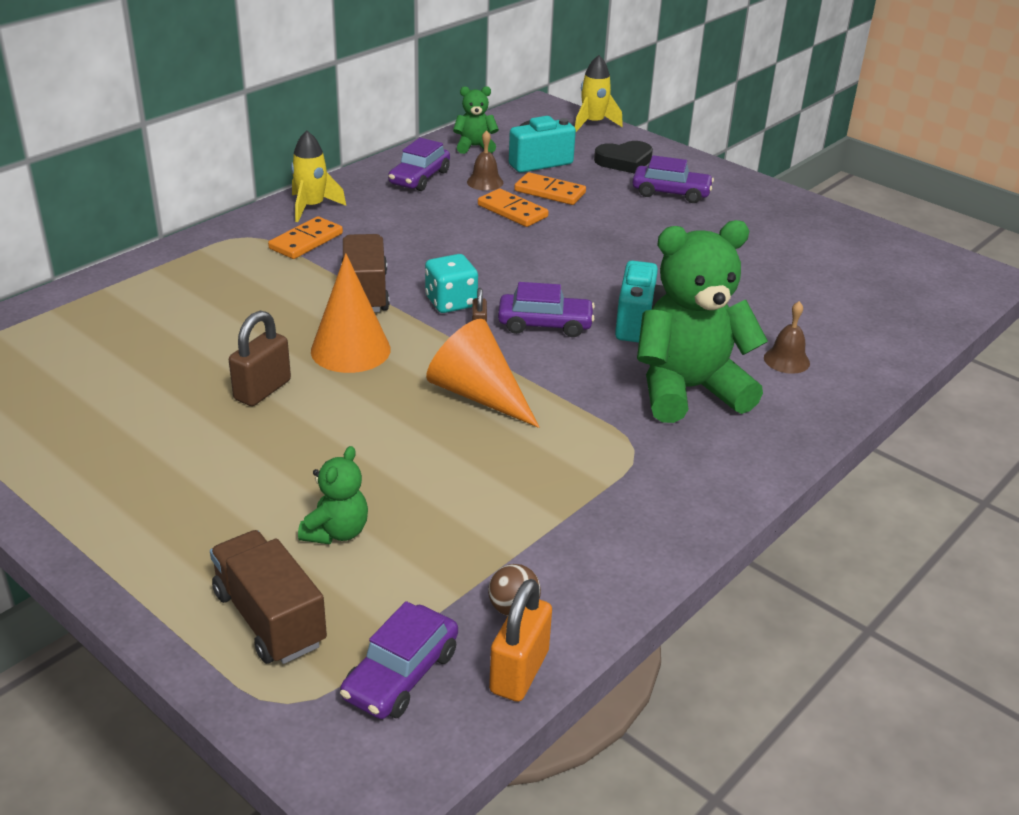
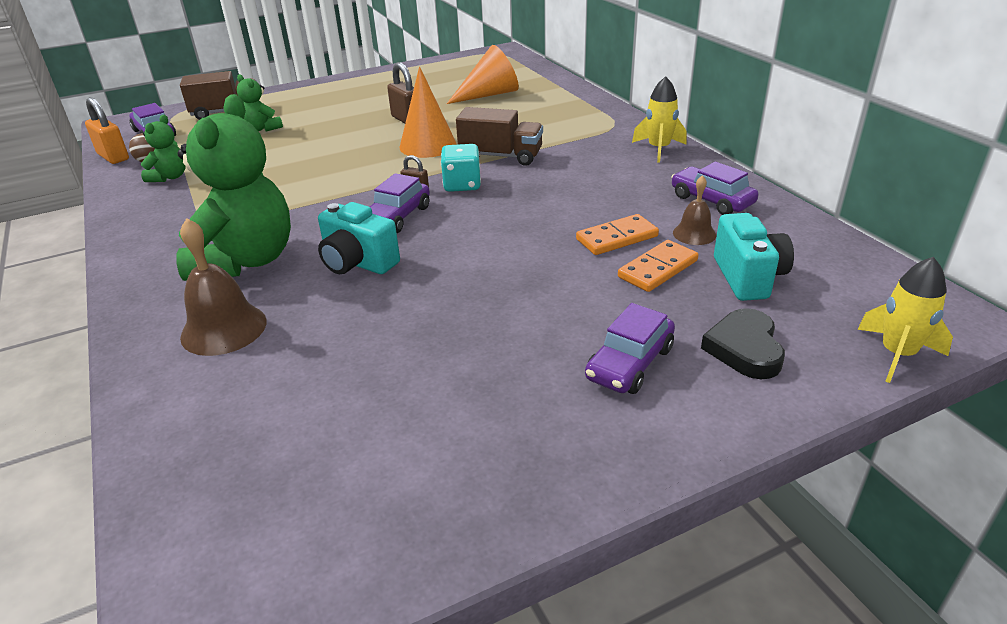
camera: 115 degrees right, 0 degrees up
orange domino [268,216,343,259] -> none
orange cone [426,319,539,428] -> orange cone moved to [447,45,519,104]
green teddy bear [453,86,499,154] -> green teddy bear moved to [141,115,186,182]
brown bell [764,301,810,374] -> brown bell [180,218,267,356], size x1.70

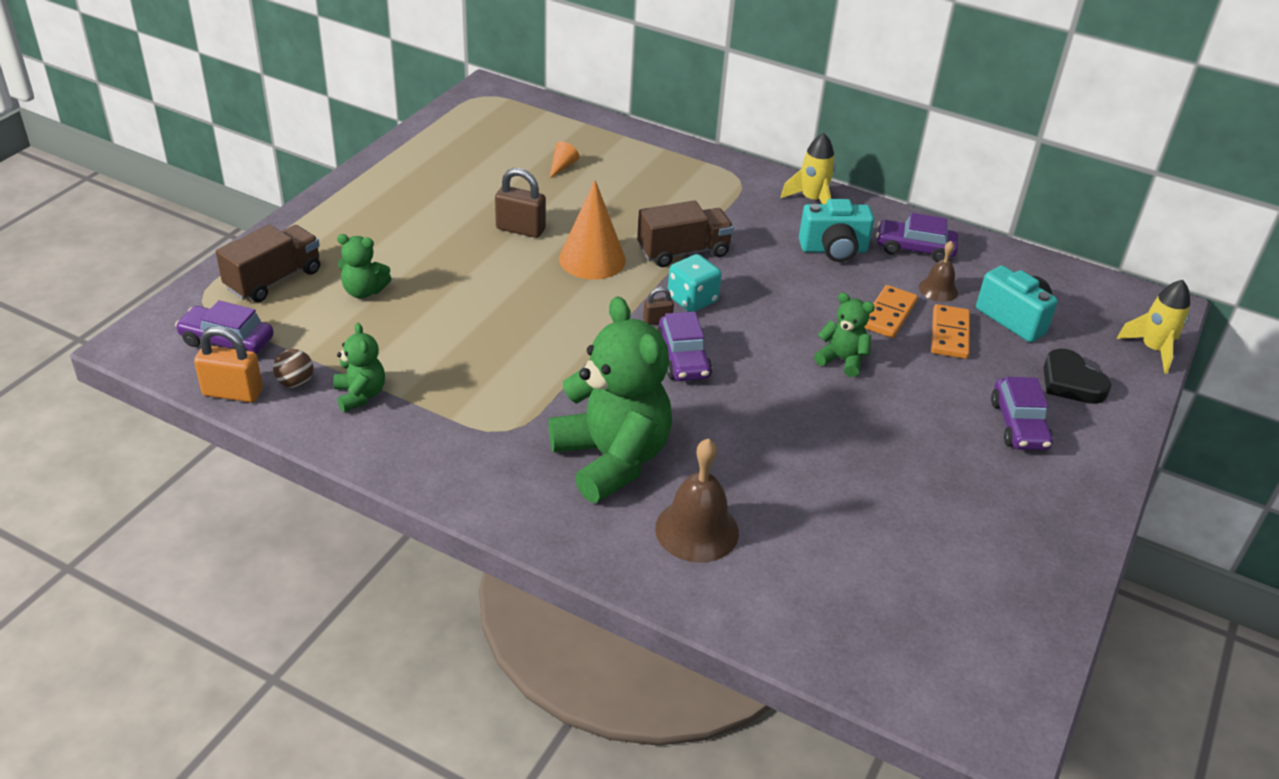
camera: 40 degrees left, 5 degrees up
turquoise camera [318,202,400,274] -> turquoise camera moved to [799,199,874,262]
orange cone [447,45,519,104] -> orange cone [550,141,579,178], size x0.45
none -> green teddy bear [814,293,875,377]

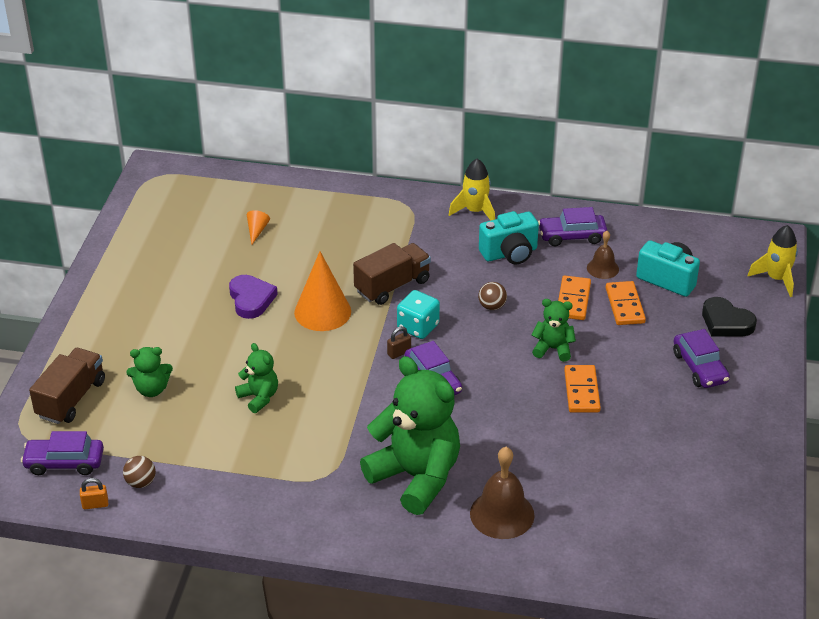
camera: 15 degrees left, 0 degrees up
orange padlock [194,326,263,403] -> orange padlock [80,478,108,509], size x0.55
green teddy bear [333,323,385,412] -> green teddy bear moved to [235,343,278,413]
brown padlock [495,168,546,238] -> purple heart [229,275,278,319]
none -> brown ball [478,282,507,310]
none -> orange domino [564,365,601,413]

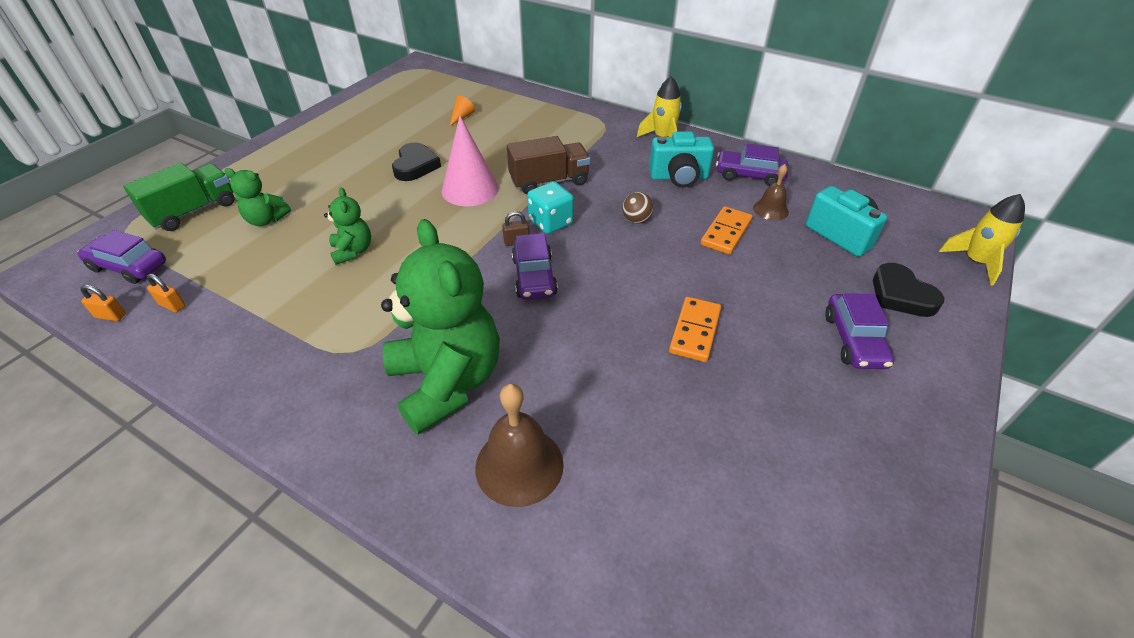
camera: 20 degrees right, 5 degrees up
brown truck [29,348,105,424] -> green truck [123,163,234,231]
brown ball [123,456,156,488] -> orange padlock [147,274,186,313]
purple heart [229,275,278,319] -> black heart [392,142,441,181]
orange cone [294,251,351,331] -> pink cone [442,116,499,206]
green teddy bear [532,299,576,362] -> none
orange domino [606,281,646,325] -> none

